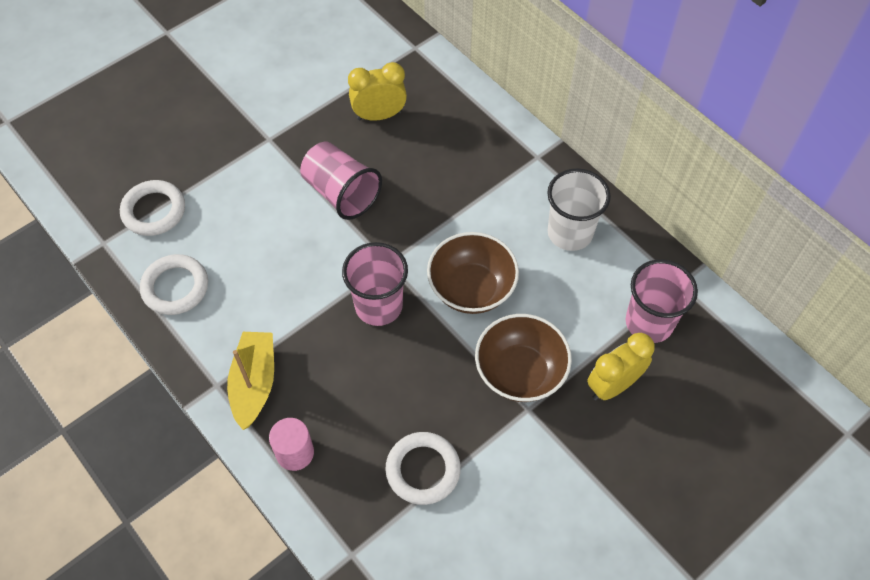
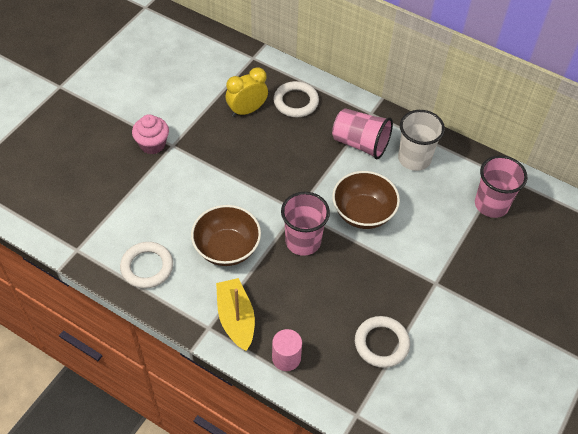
camera: 20 degrees left, 5 degrees down
white ring [120,180,185,236] -> white ring moved to [274,81,319,117]
pink cup [300,142,382,220] -> pink cup moved to [332,108,393,159]
brown bowl [475,314,572,402] -> brown bowl moved to [191,205,261,266]
yellow clock [587,333,654,400] -> none
none -> pink cupcake [132,114,169,154]

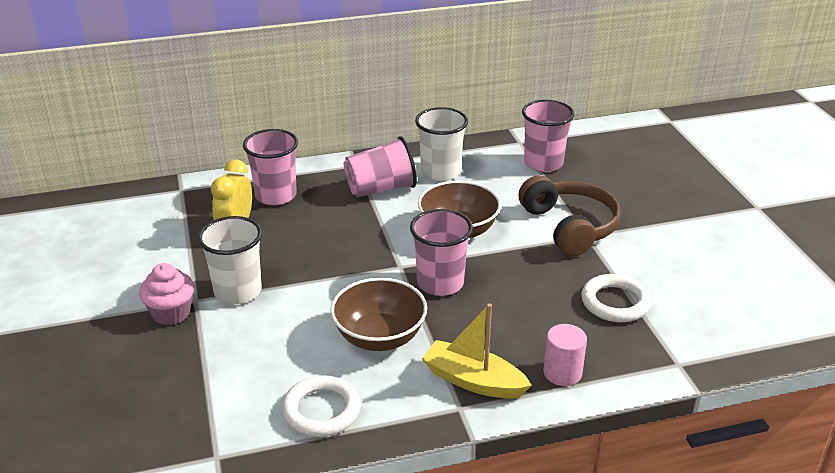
camera: 45 degrees left, 20 degrees down
white ring [274,81,319,117] -> pink cup [243,129,298,205]
none -> white cup [198,216,262,304]
none -> brown headphones [518,175,621,257]

